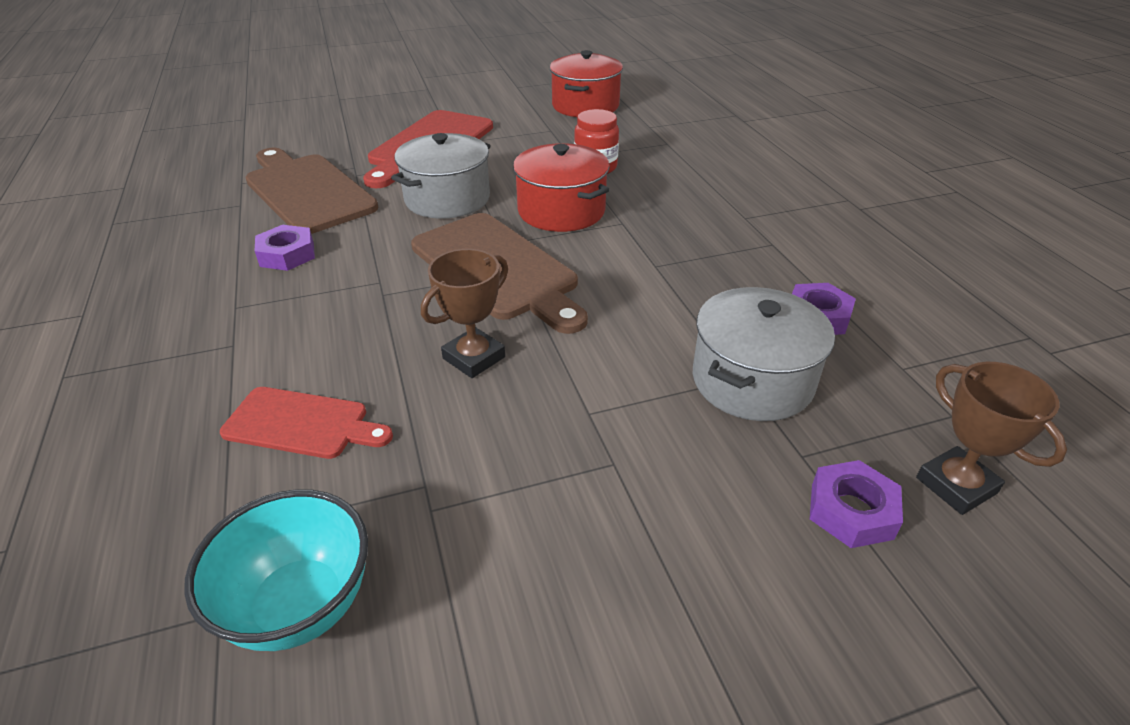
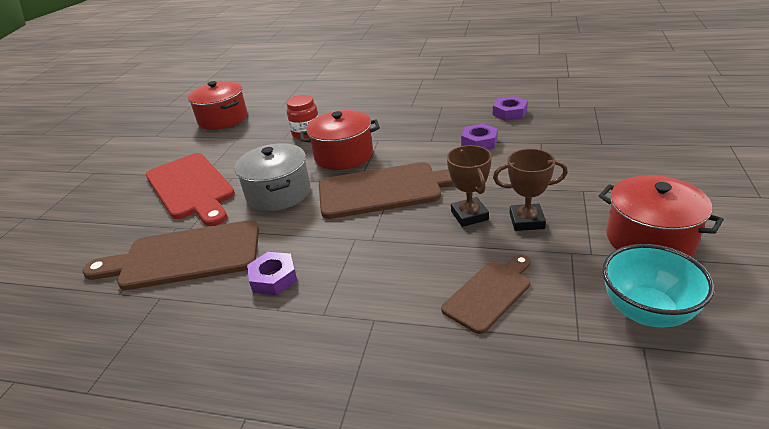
camera: 55 degrees left, 5 degrees down
red cutting board [220,387,393,459] -> brown cutting board [441,255,531,334]
grey pot [693,287,835,421] -> none
purple nut [810,460,903,548] -> purple nut moved to [461,124,498,150]
brown trophy [916,362,1067,515] -> brown trophy moved to [493,149,568,231]
none -> red pot [599,175,724,256]

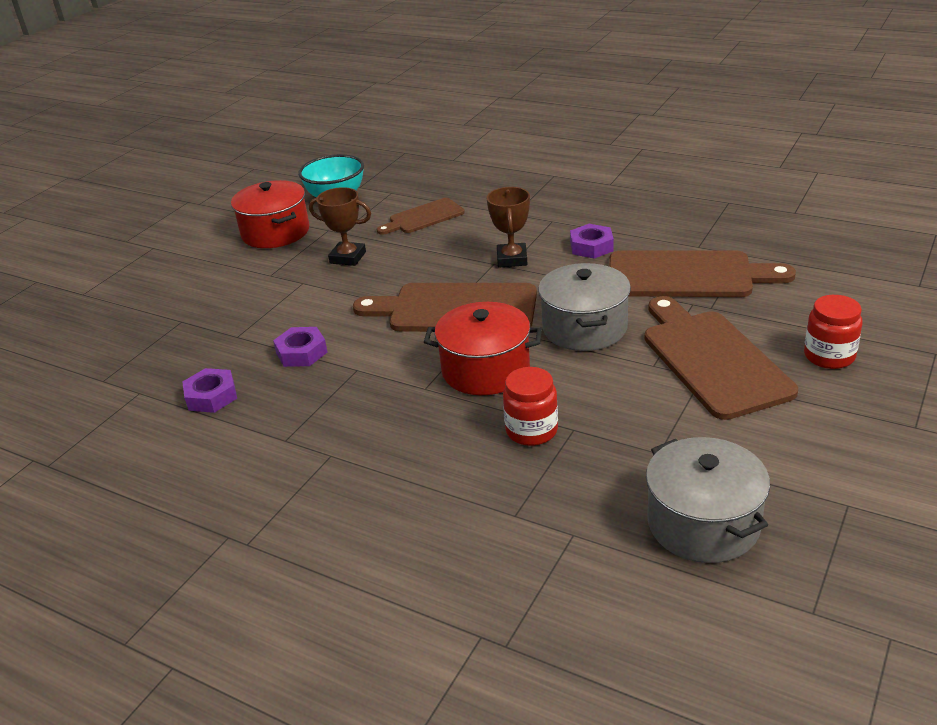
camera: 165 degrees left, 0 degrees up
red cutting board [146,153,235,226] -> brown cutting board [645,296,798,420]
red pot [188,81,248,130] -> grey pot [646,437,770,563]
brown trophy [447,145,492,227] -> brown trophy moved to [487,187,530,268]
none -> red jar [804,295,863,369]

